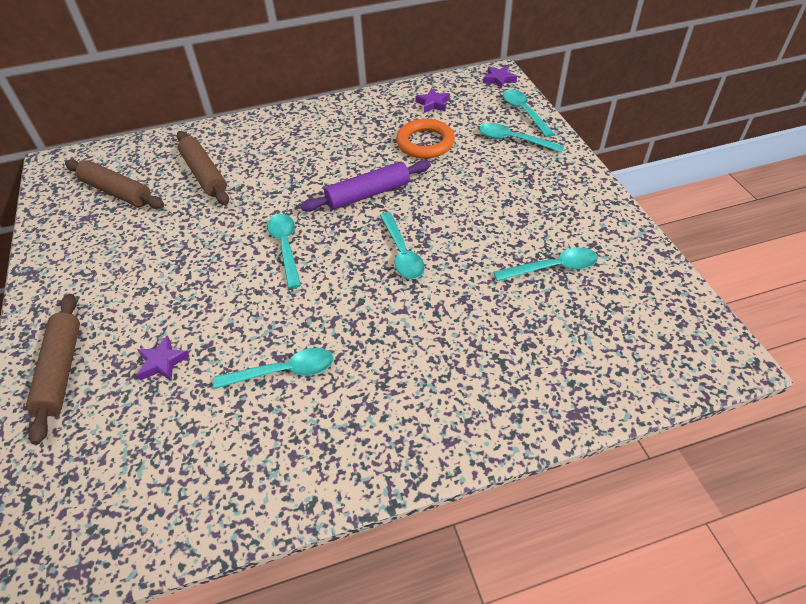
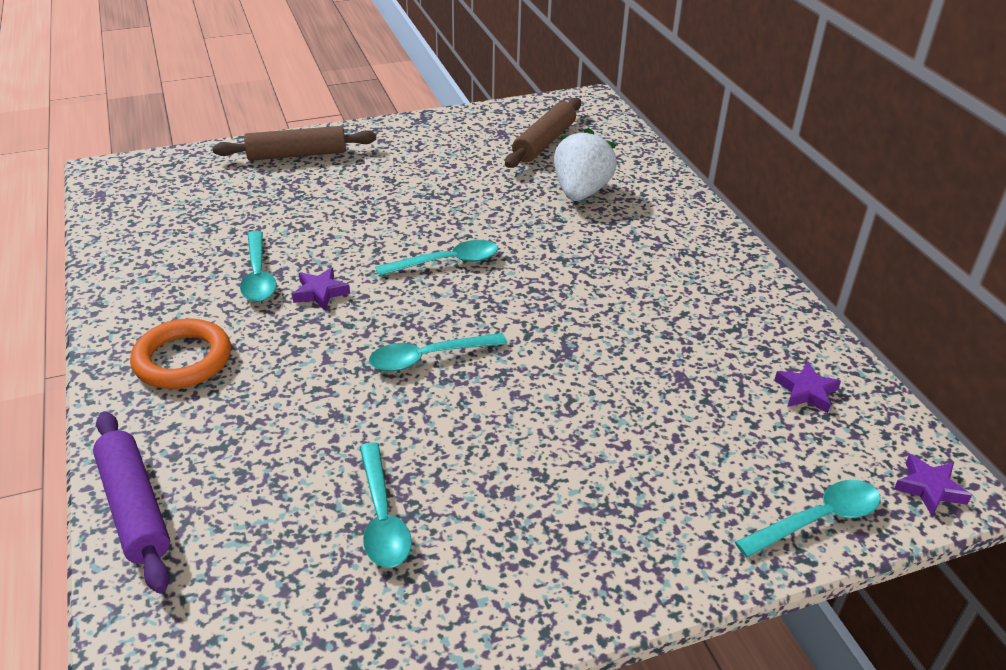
camera: 85 degrees right, 10 degrees down
purple star [137,335,190,382] -> purple star moved to [292,267,350,310]
brown rolling pin [177,131,229,205] -> white strawberry [554,128,617,201]
purple rolling pin [300,160,431,212] -> purple rolling pin moved to [93,411,170,593]
orange ring [396,119,455,159] -> orange ring moved to [130,318,231,389]
turquoise spoon [479,123,564,153] -> none

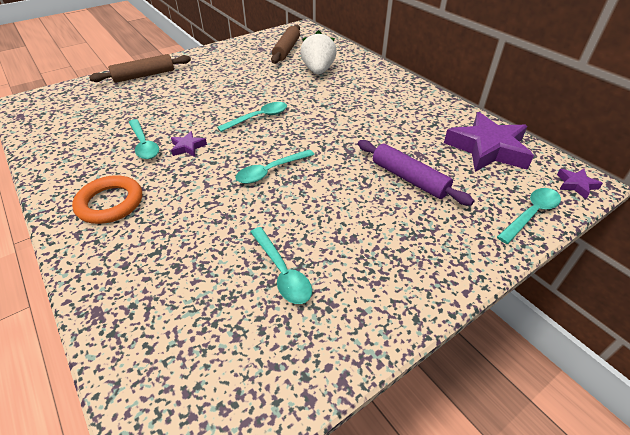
camera: 15 degrees left, 5 degrees up
purple rolling pin [93,411,170,593] -> purple rolling pin moved to [358,140,474,206]
purple star [774,362,841,413] -> purple star [444,112,534,172], size x2.30

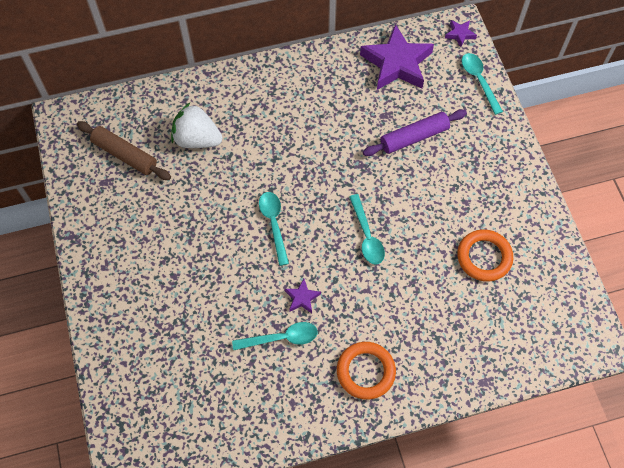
camera: 70 degrees left, 20 degrees up
brown rolling pin [89,54,191,83] -> none
turquoise spoon [251,227,312,304] -> orange ring [457,229,513,282]

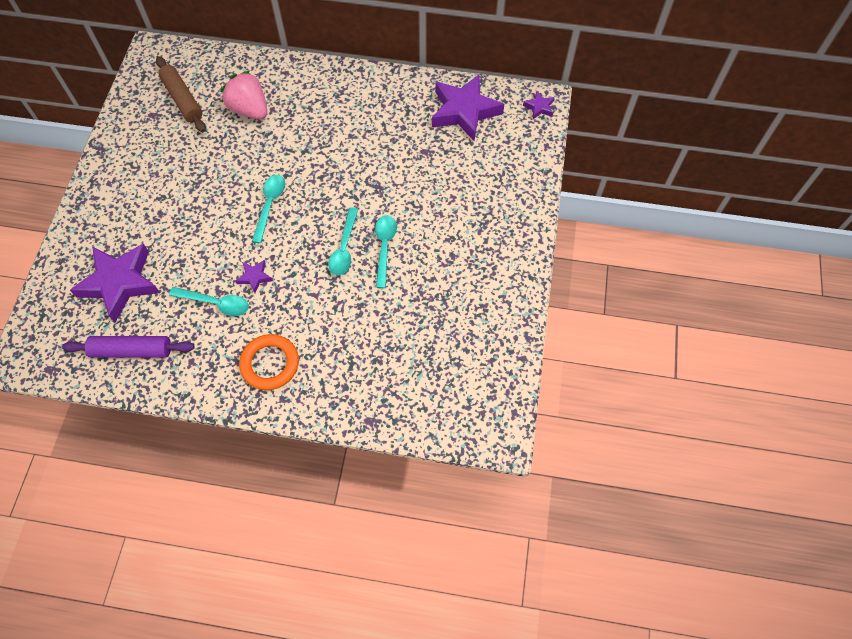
camera: 25 degrees right, 0 degrees up
white strawberry [171,103,222,148] -> pink strawberry [221,71,267,119]
purple rolling pin [363,109,467,156] -> purple rolling pin moved to [62,336,194,358]
orange ring [457,229,513,282] -> none
turquoise spoon [461,53,503,115] -> turquoise spoon moved to [375,215,397,288]
none -> purple star [70,243,160,322]

